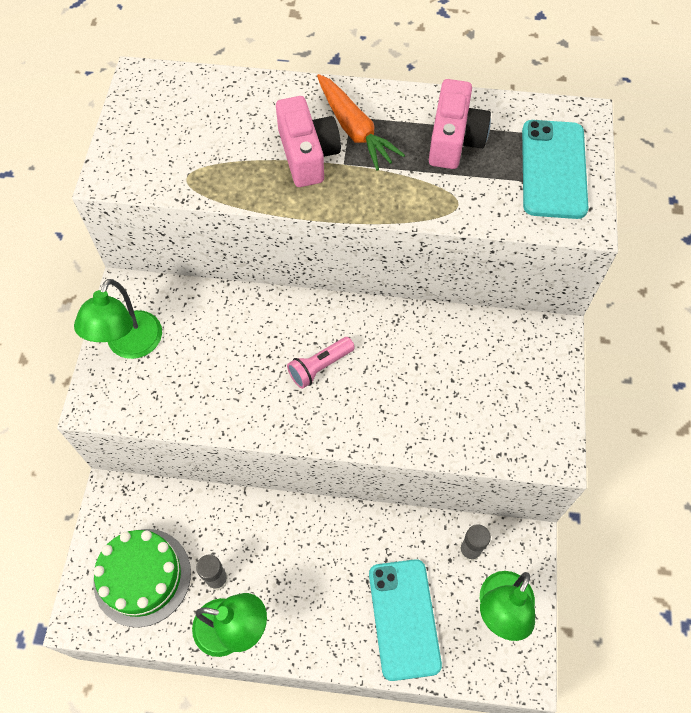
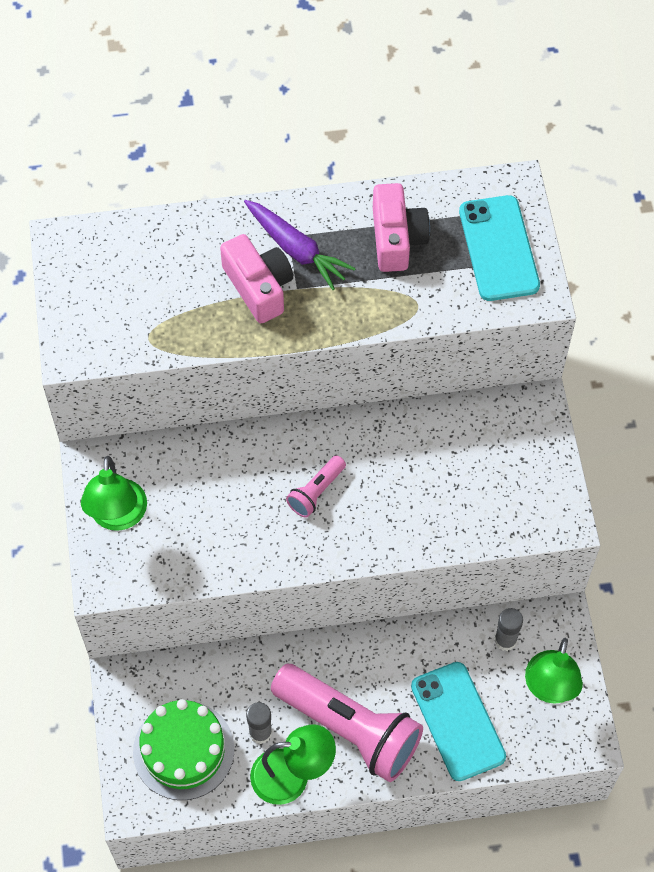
camera: 15 degrees left, 0 degrees up
orange carrot [317,74,405,170] -> purple carrot [244,200,356,290]
none -> pink flashlight [271,664,423,782]

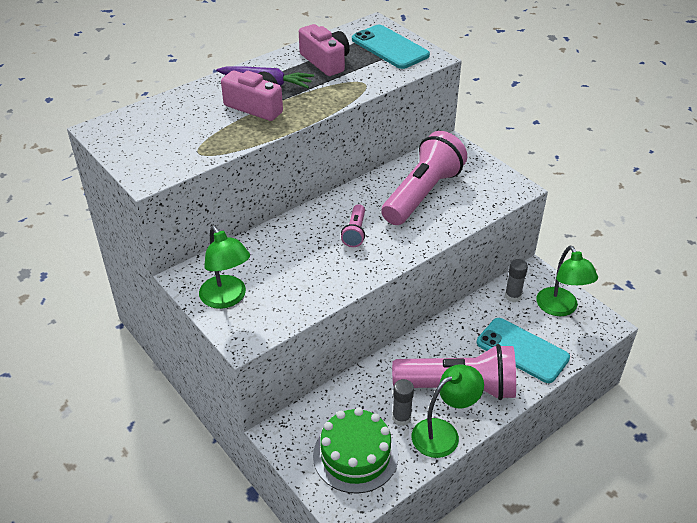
camera: 30 degrees left, 20 degrees down
none -> pink flashlight [381,131,467,225]

